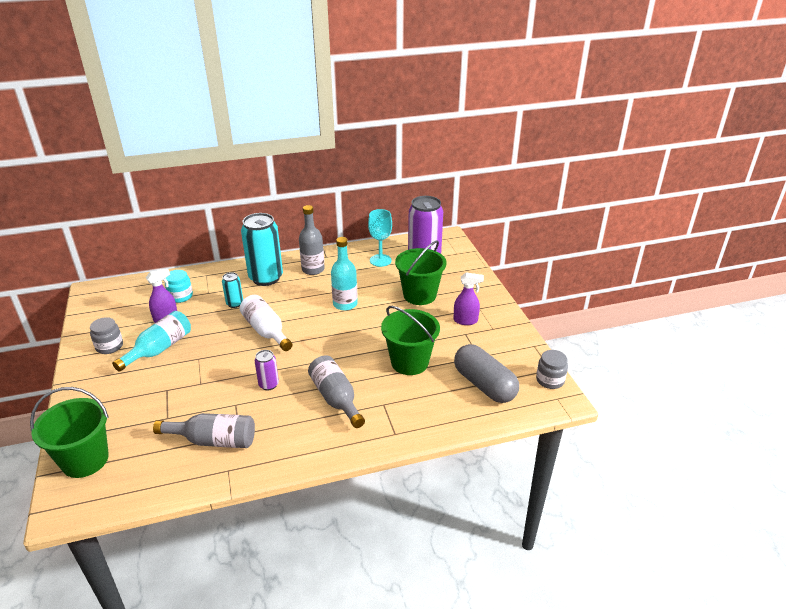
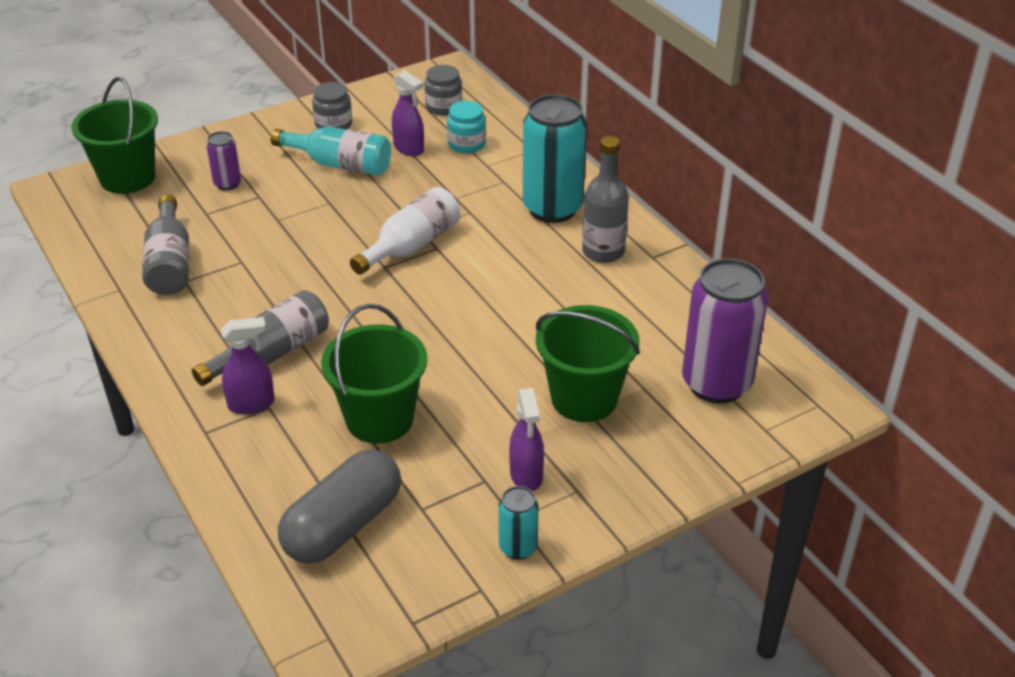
camera: 75 degrees right, 5 degrees up
turquoise can [222,272,243,308] -> turquoise can moved to [499,486,539,560]
purple can [255,350,279,390] -> purple can moved to [206,131,241,190]
turquoise bottle [331,237,358,311] -> none
turquoise goblet [368,209,392,267] -> none
grey jar [536,350,568,389] -> grey jar moved to [424,65,462,116]
none -> purple spray bottle [221,317,274,415]

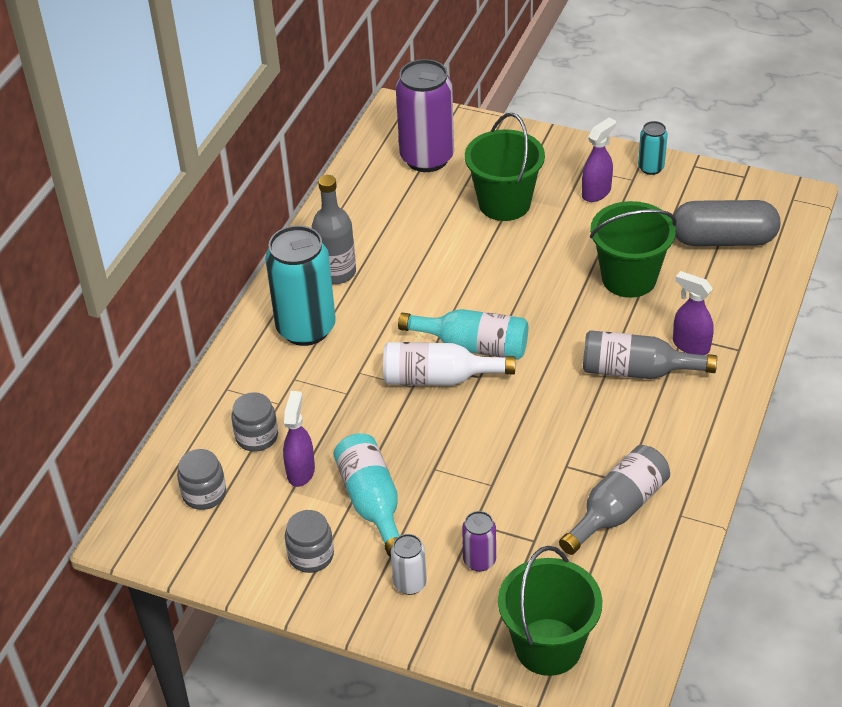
camera: 125 degrees left, 5 degrees up
turquoise jar [447,101,486,154] -> grey jar [231,392,278,452]
none -> white can [391,534,427,595]
none -> turquoise bottle [398,309,528,360]

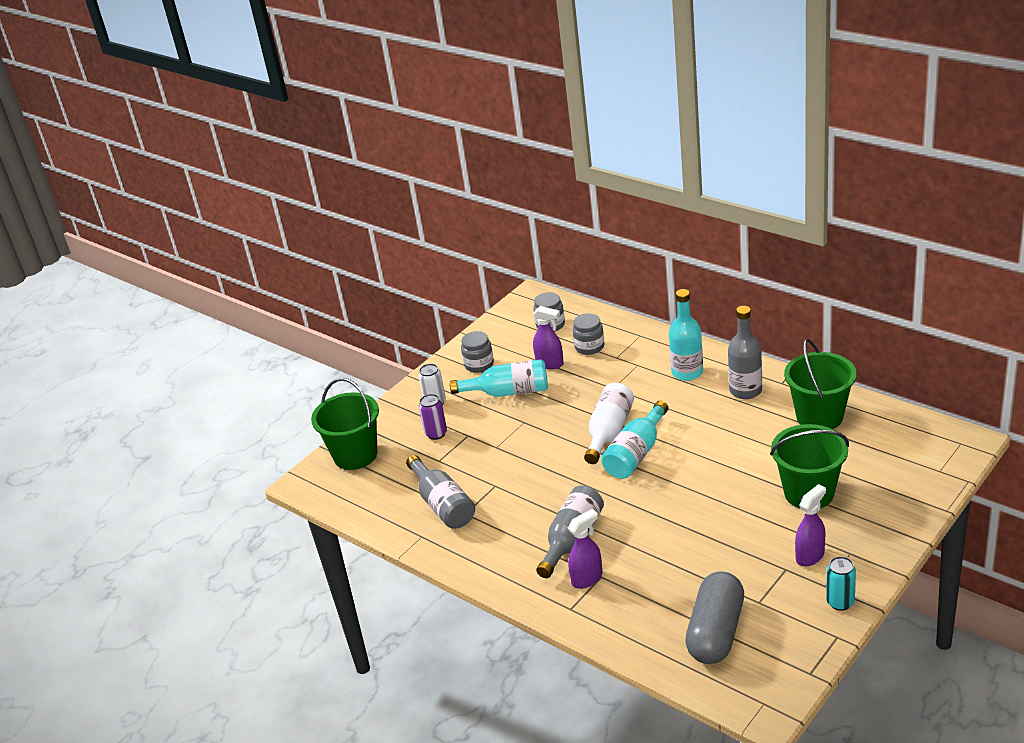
camera: 110 degrees right, 10 degrees down
turquoise can [265,225,336,346] -> turquoise bottle [669,289,703,381]
purple can [396,59,454,172] -> none
purple spray bottle [582,118,616,202] -> purple spray bottle turned 105 degrees counterclockwise [795,484,826,567]
green bucket [590,201,677,298] -> green bucket moved to [784,339,857,429]

